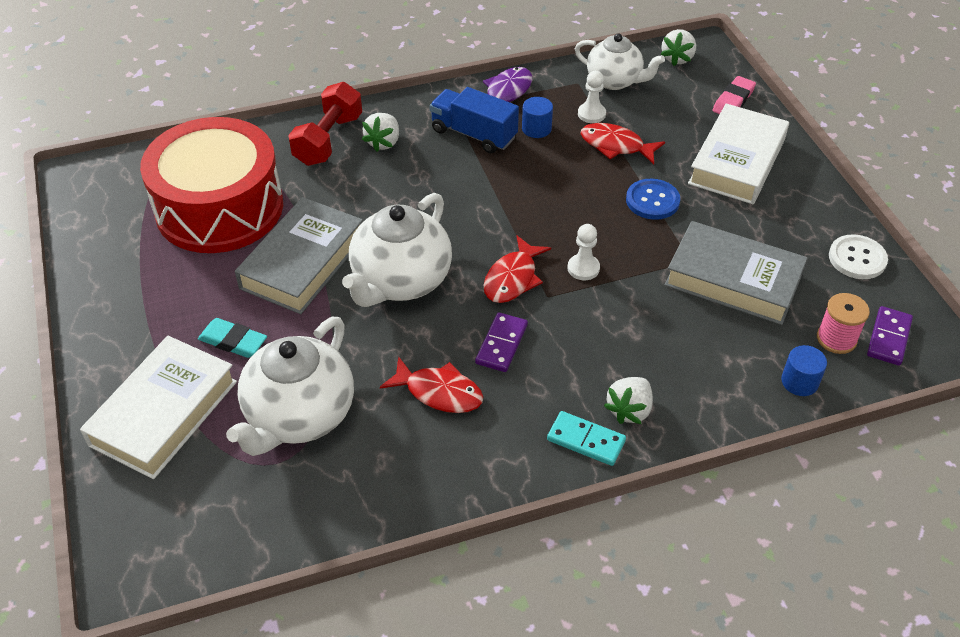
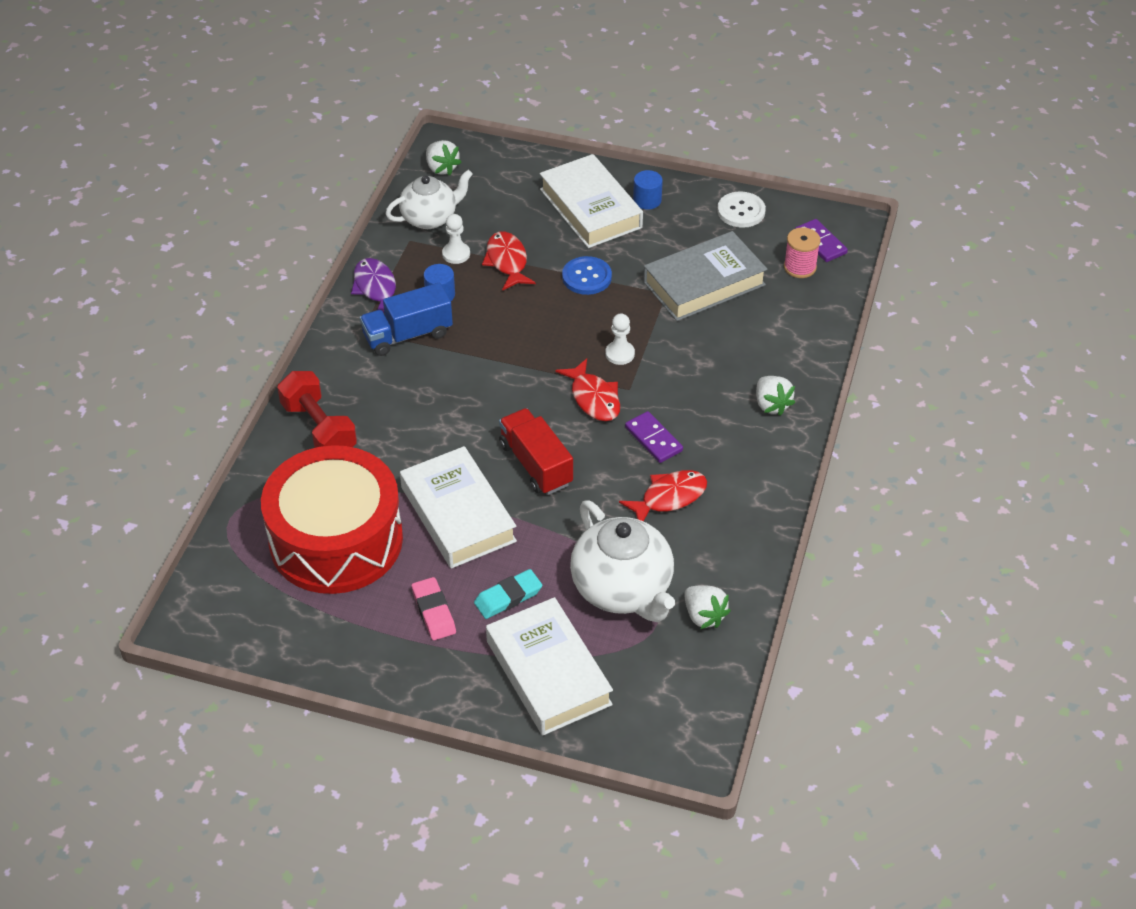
camera: 55 degrees left, 0 degrees up
grey book [235,197,363,314] -> white book [400,446,517,569]
white teapot [342,193,452,307] -> red truck [499,408,573,495]
white strawberry [362,113,399,152] -> white strawberry moved to [685,585,731,629]
turquoise domino [547,411,626,466] -> none
red fish [580,123,665,164] -> red fish turned 105 degrees clockwise [482,232,536,291]
pink eraser [713,76,756,114] -> pink eraser moved to [412,577,456,640]
blue cylinder [781,345,827,396] -> blue cylinder moved to [633,170,663,210]

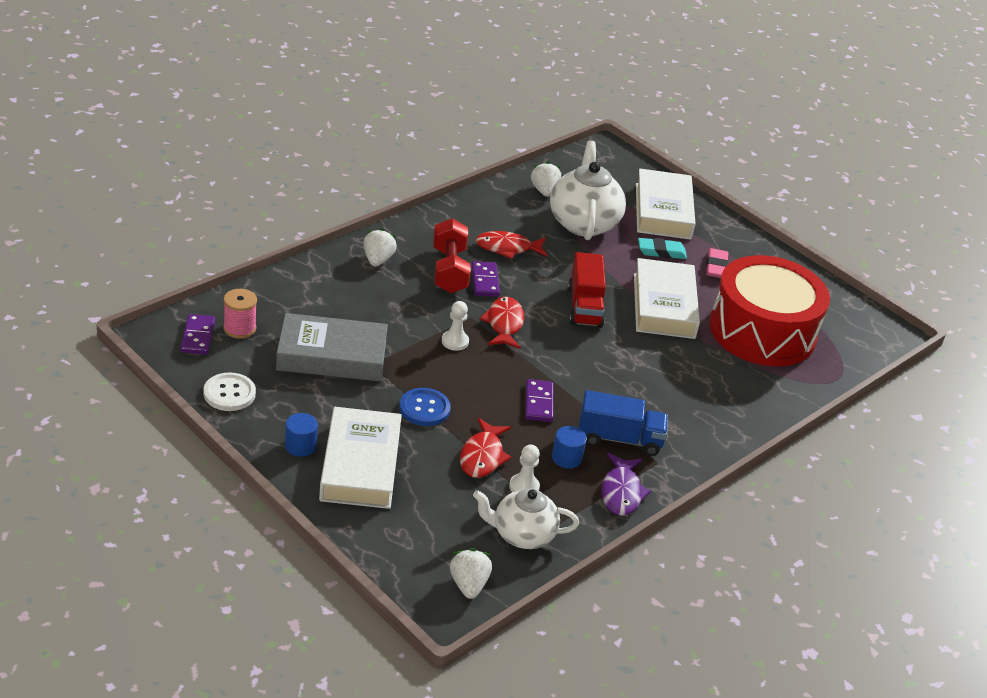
camera: 155 degrees left, 10 degrees down
red dumbbell [277,371,357,448] -> red dumbbell moved to [433,218,471,293]
none -> purple domino [525,379,554,422]

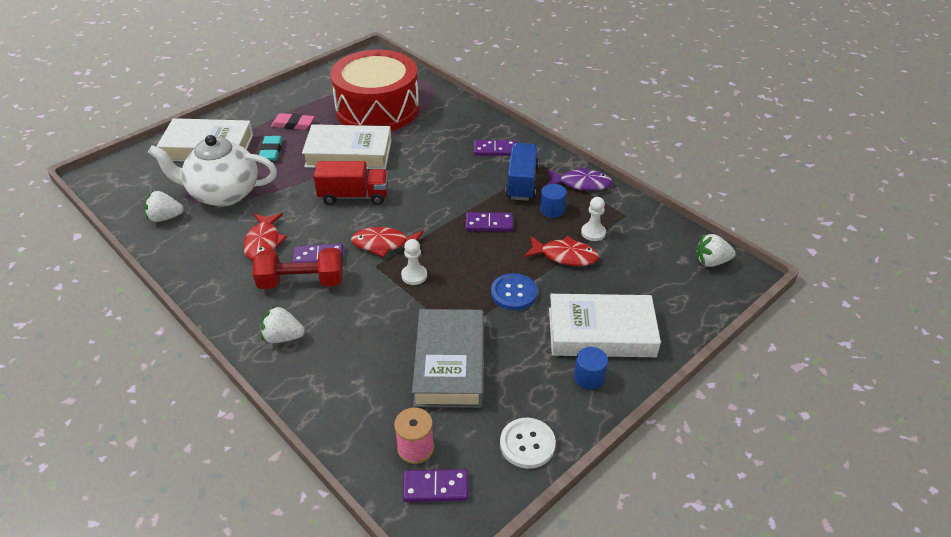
camera: 85 degrees left, 5 degrees up
white teapot [473,488,579,549] -> none
none -> purple domino [474,140,516,156]

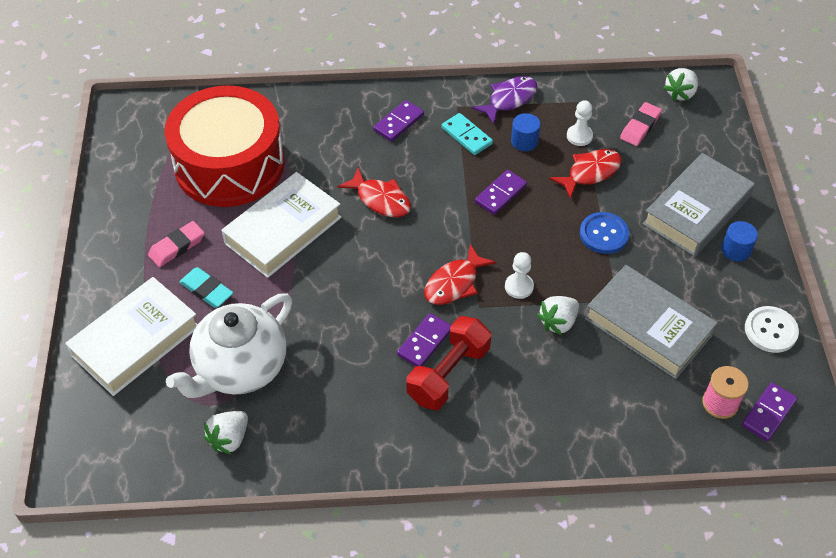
camera: 50 degrees left, 10 degrees up
red fish [243,213,287,260] -> red fish moved to [337,167,411,217]
white strawberry [261,306,305,343] -> white strawberry moved to [537,296,579,335]
red truck [313,161,388,205] -> none
blue truck [505,143,539,201] -> turquoise domino [442,113,493,155]
white book [549,294,661,357] -> grey book [642,153,755,257]
none -> pink eraser [620,102,662,146]

